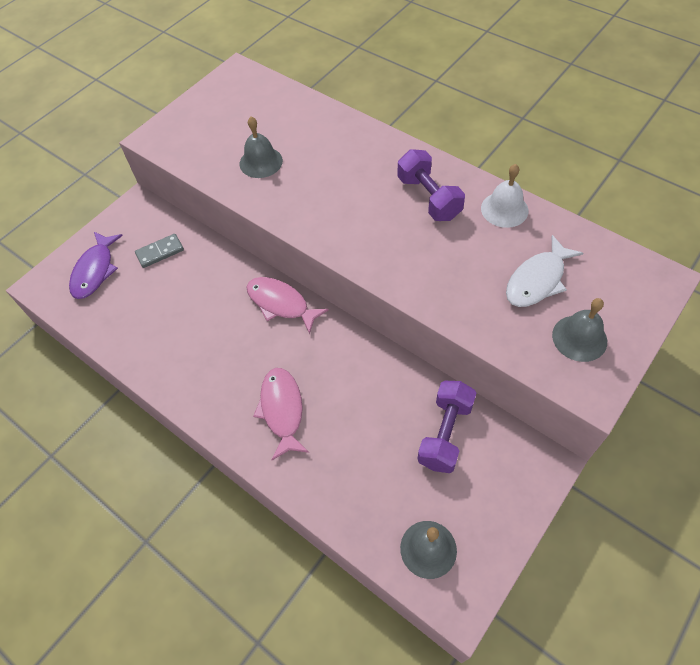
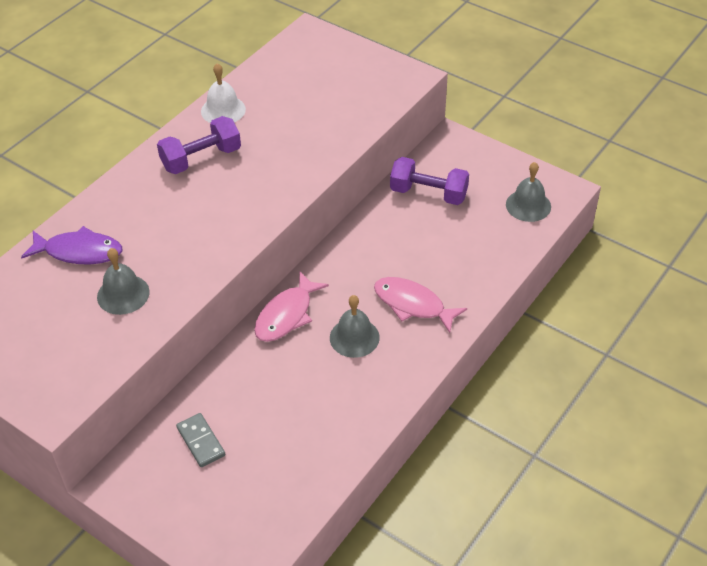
camera: 95 degrees left, 10 degrees down
purple fish [69,232,123,299] -> purple fish moved to [21,226,122,264]
pink fish [253,368,309,460] -> pink fish turned 45 degrees clockwise [374,277,467,333]
white fish [506,235,583,307] -> none
grey bell [552,298,607,362] -> grey bell moved to [330,295,380,358]

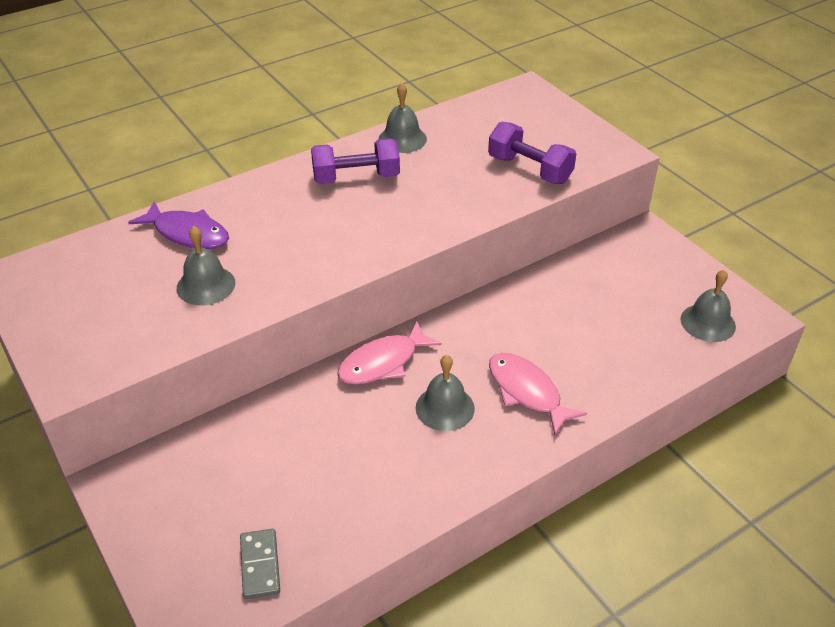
camera: 20 degrees right, 5 degrees down
grey domino [176,413,225,467] -> grey domino moved to [240,529,280,599]
white bell [201,63,246,123] -> grey bell [379,83,427,153]
purple dumbbell [390,157,469,205] -> purple dumbbell moved to [488,122,576,184]

